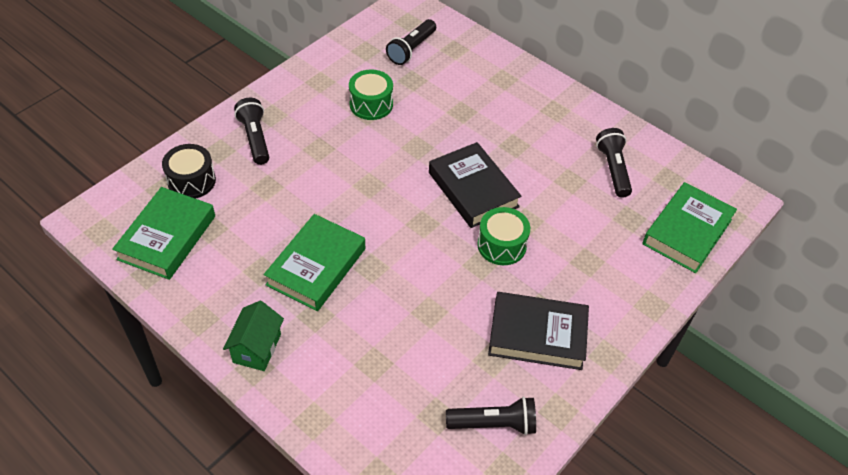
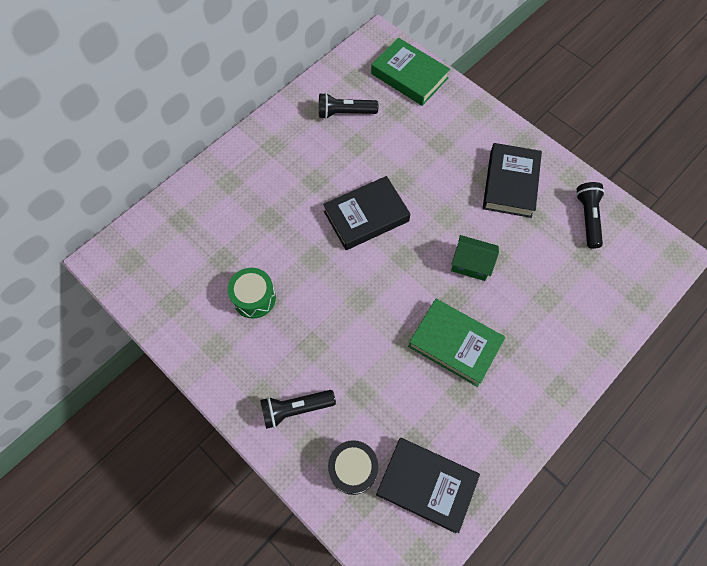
camera: 85 degrees left, 15 degrees up
green book [112,187,215,280] -> black book [376,438,480,533]
green house [223,301,284,371] -> green house moved to [451,235,499,281]
black flashlight [386,19,436,65] -> none
green drum [477,207,530,265] -> none

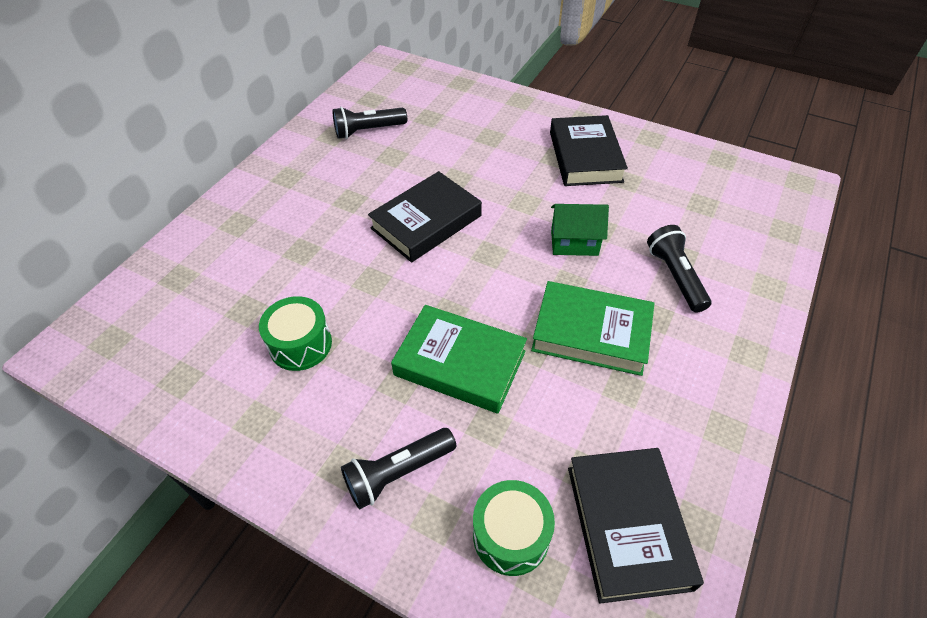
camera: 15 degrees left, 15 degrees down
black drum [328,440,378,495] -> green drum [473,480,555,576]
green book [371,38,450,106] -> green book moved to [391,305,527,413]
black book [376,438,480,533] -> black book turned 75 degrees clockwise [568,448,704,604]
black flashlight [576,182,605,249] -> black flashlight moved to [647,225,711,313]

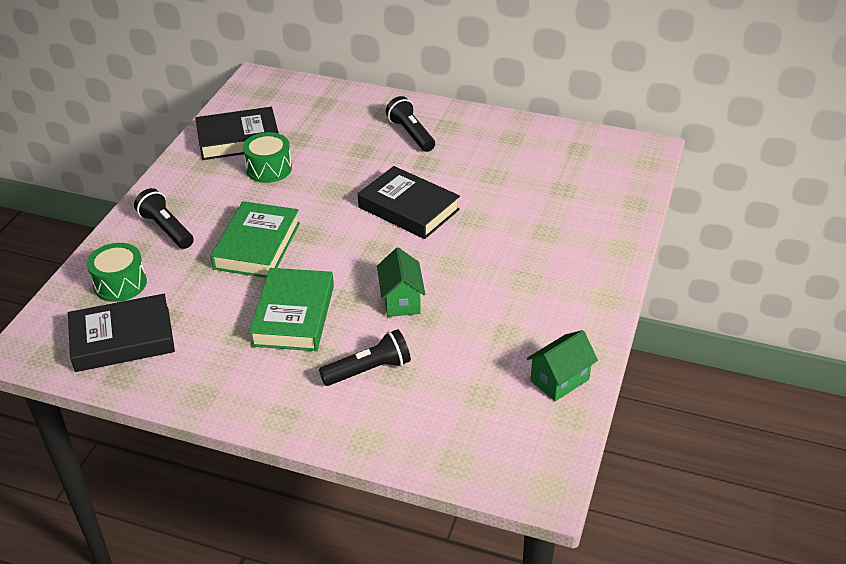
camera: 80 degrees right, 10 degrees down
black flashlight [333,107,407,139] -> black flashlight moved to [386,96,435,152]
black book [550,115,628,186] -> black book moved to [195,107,279,160]
none -> green house [527,330,598,401]

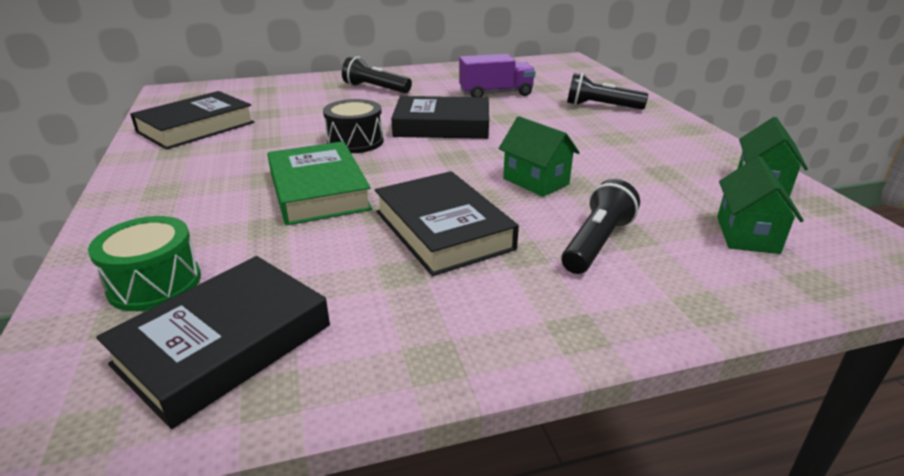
camera: 35 degrees left, 10 degrees down
black flashlight [134,188,194,249] -> black flashlight moved to [567,73,648,109]
green drum [243,132,292,183] -> none
green book [249,268,334,351] -> black book [375,171,519,276]
none -> black drum [323,99,384,153]
none -> purple truck [459,54,536,97]
none -> green house [717,156,804,254]

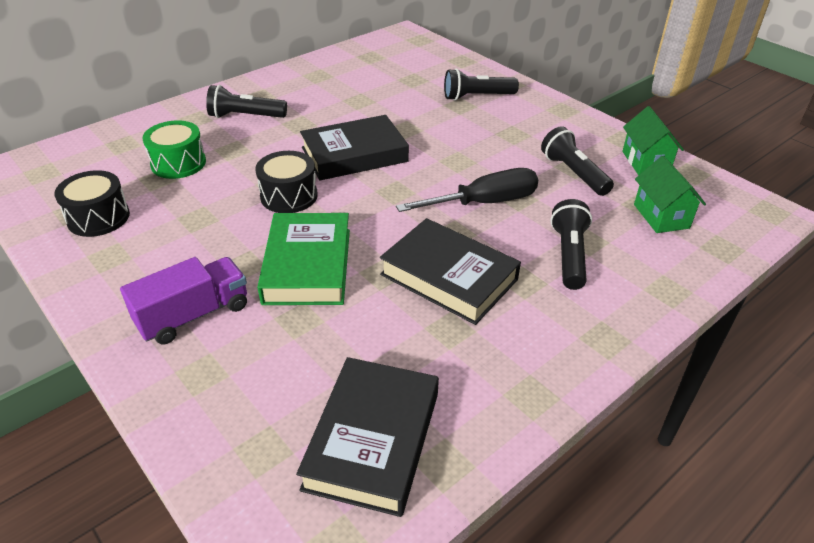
camera: 25 degrees left, 10 degrees up
green drum [88,216,201,311] -> green drum moved to [142,121,206,179]
black book [130,91,255,150] -> black drum [54,170,130,237]
green book [267,141,372,226] -> green book turned 45 degrees clockwise [257,213,350,305]
purple truck [459,54,536,97] -> purple truck moved to [120,257,247,344]
green house [498,116,580,197] -> black screwdriver [396,168,538,212]
none -> black flashlight [541,126,614,196]

